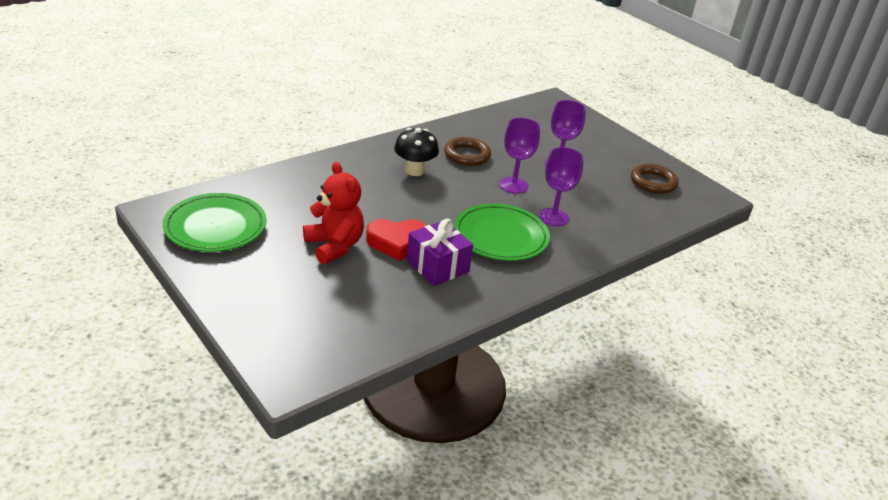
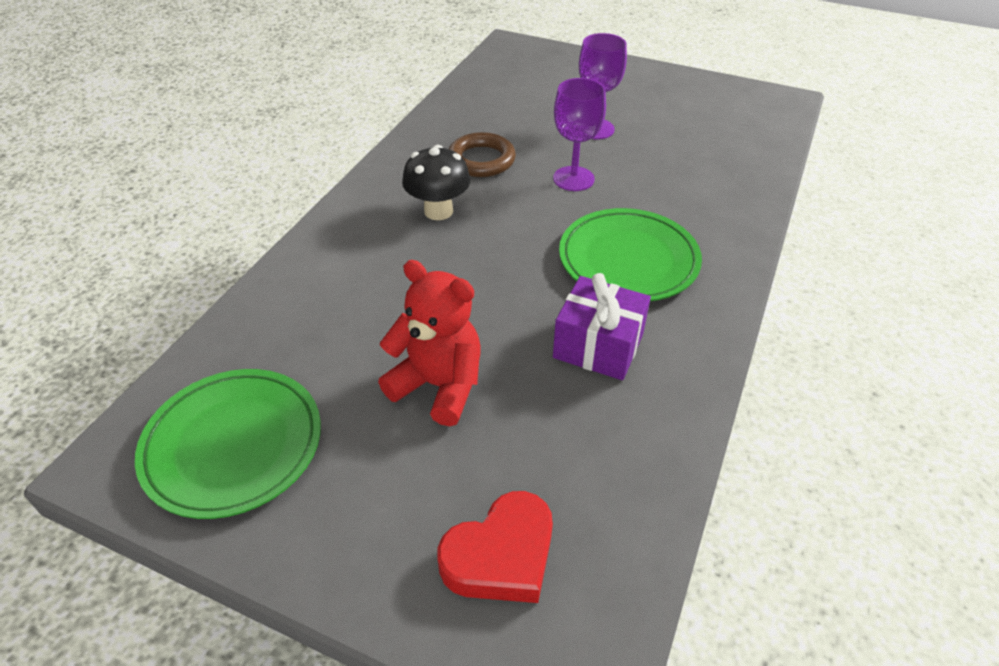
camera: 25 degrees left, 10 degrees up
red heart [366,219,427,261] -> red heart moved to [438,491,553,603]
purple goblet [539,147,584,226] -> none
brown ring [631,164,679,194] -> none

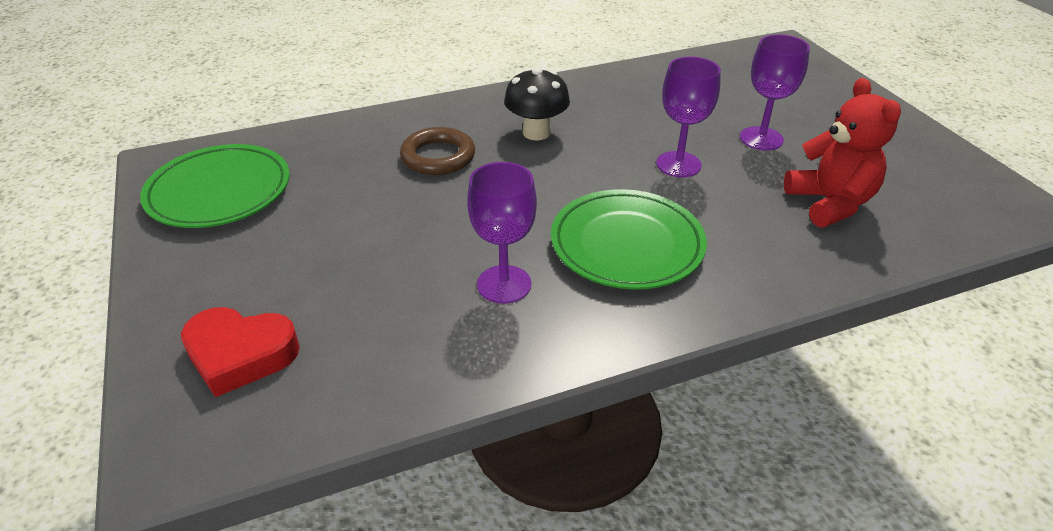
camera: 45 degrees right, 5 degrees down
red teddy bear [378,260,481,426] -> red teddy bear moved to [784,78,901,227]
brown ring [449,132,516,177] -> brown ring moved to [400,127,475,175]
purple gift [553,273,651,380] -> purple goblet [467,162,537,304]

